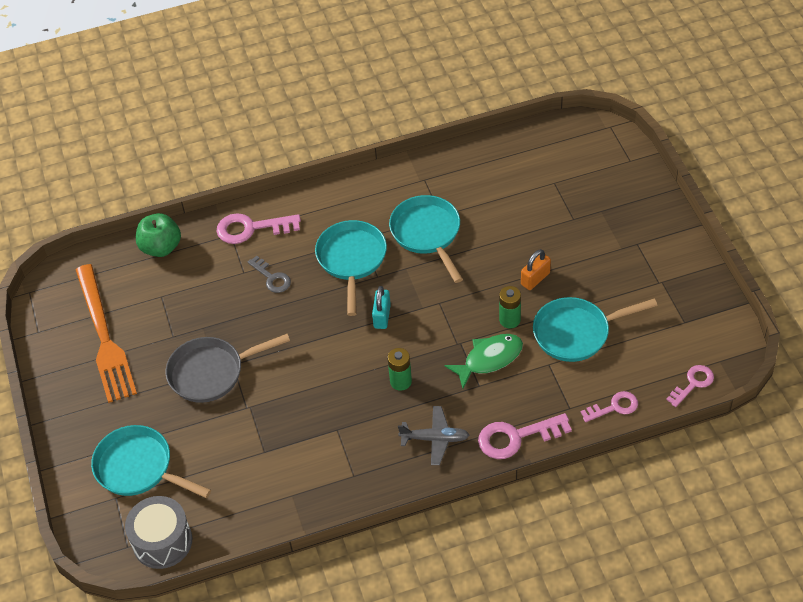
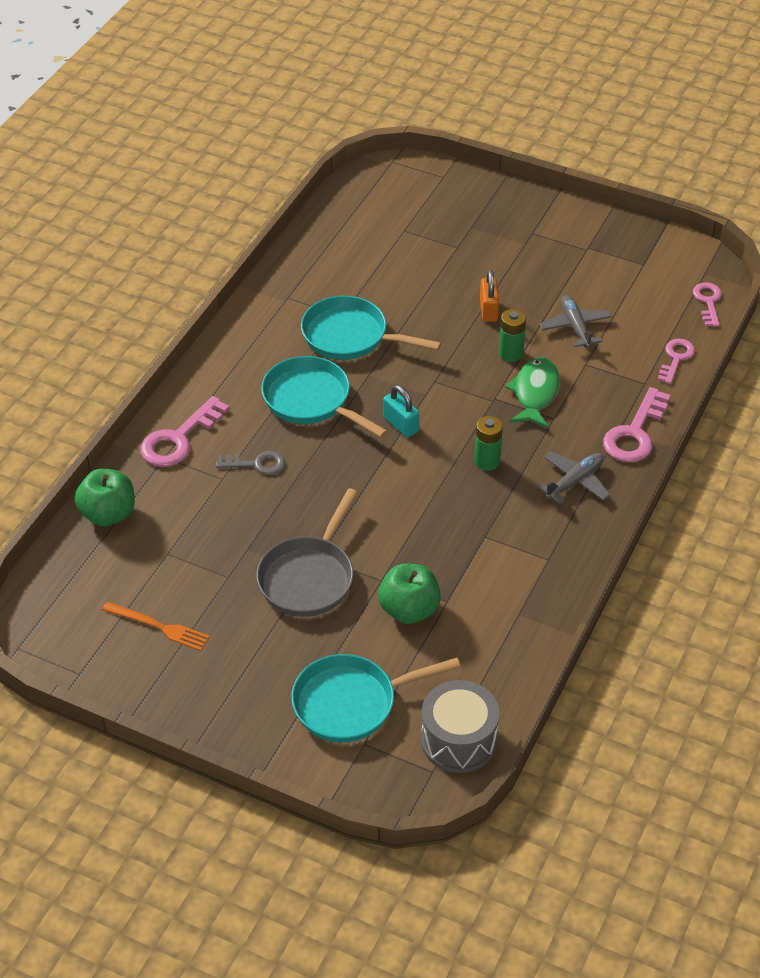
camera: 50 degrees left, 5 degrees down
orange fork [76,264,137,403] -> orange fork [102,602,210,651], size x0.50
turquoise pan [533,297,657,362] -> grey plane [539,295,612,348]
none -> green apple [378,564,441,624]

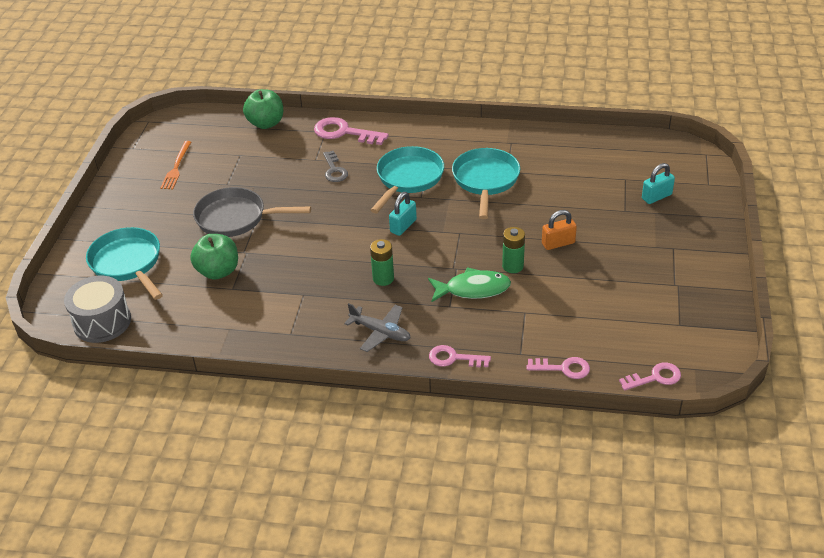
camera: 75 degrees right, 5 degrees down
grey plane [539,295,612,348] -> none
pink key [603,387,670,462] -> pink key [429,345,491,367], size x0.63
none -> turquoise padlock [642,163,675,204]

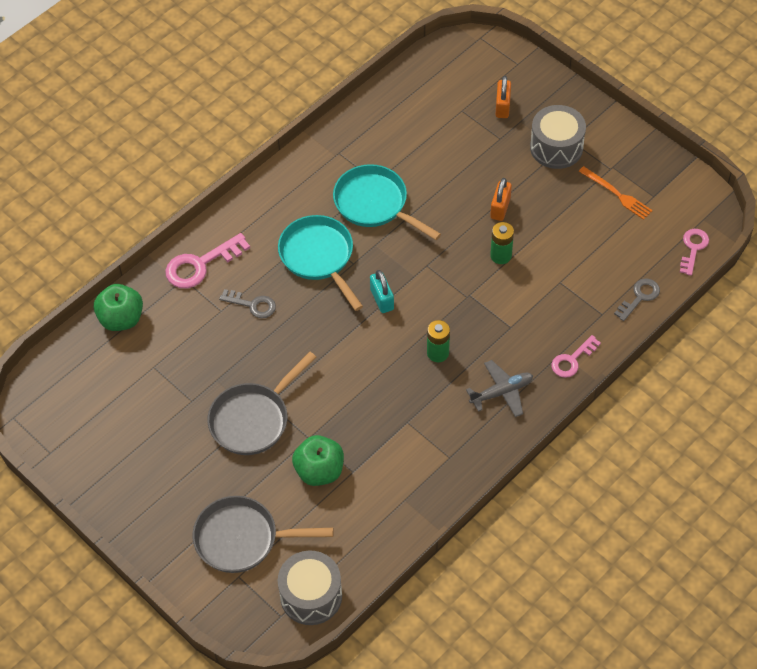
camera: 55 degrees left, 15 degrees up
turquoise pan [86,227,163,300] -> grey pan [193,496,334,573]
orange fork [160,141,191,189] -> orange fork moved to [579,166,653,220]
green fish [428,267,511,302] -> none
pink key [526,357,590,379] -> grey key [614,278,660,321]
turquoise padlock [642,163,675,204] -> orange padlock [495,76,511,118]
none -> grey drum [530,105,586,169]

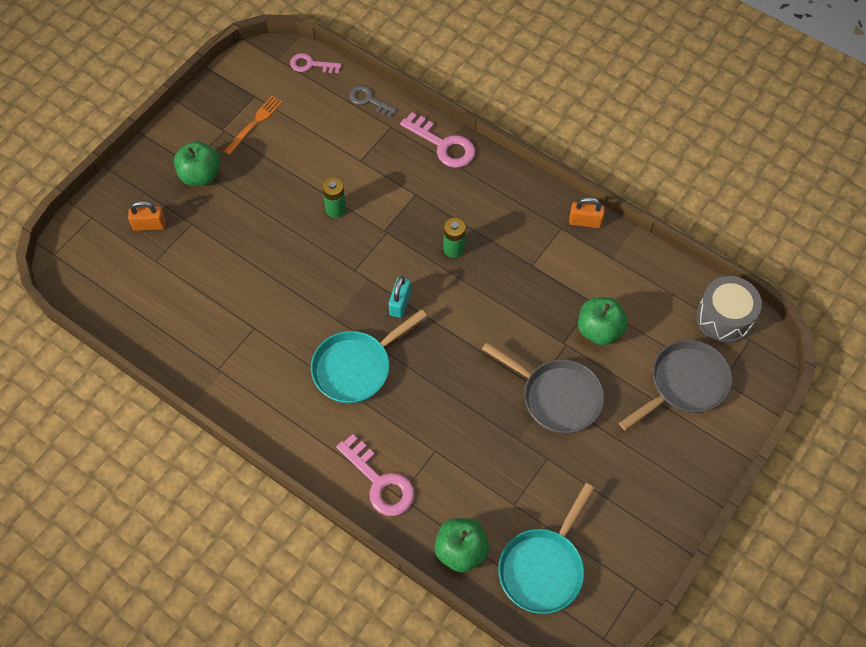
camera: 100 degrees left, 5 degrees up
grey pan [193,496,334,573] -> grey pan turned 120 degrees counterclockwise [619,340,732,430]
grey key [219,289,276,318] -> none
turquoise pan [333,164,441,240] -> turquoise pan moved to [498,483,595,614]
turquoise padlock [370,270,394,313] -> turquoise padlock turned 45 degrees counterclockwise [389,276,411,318]
grey plane [466,360,533,417] -> none
orange padlock [490,178,512,221] -> orange padlock moved to [569,197,605,228]
grey drum [530,105,586,169] -> green apple [174,141,221,186]
pink key [551,335,601,378] -> pink key [400,112,475,168], size x1.58

